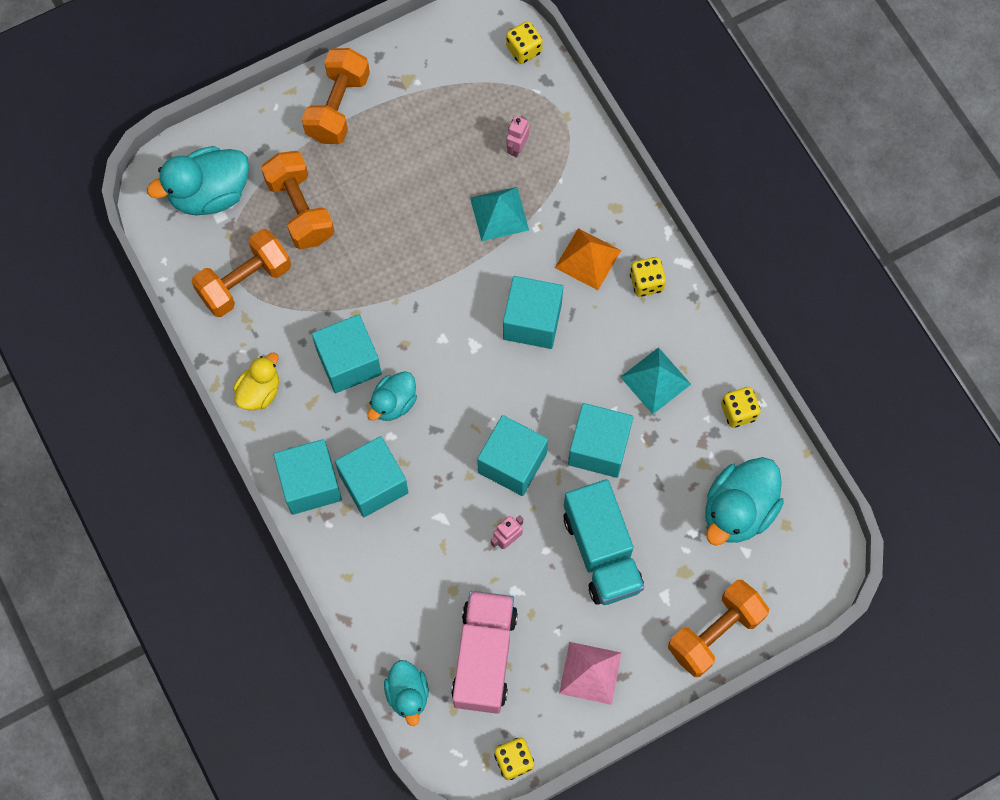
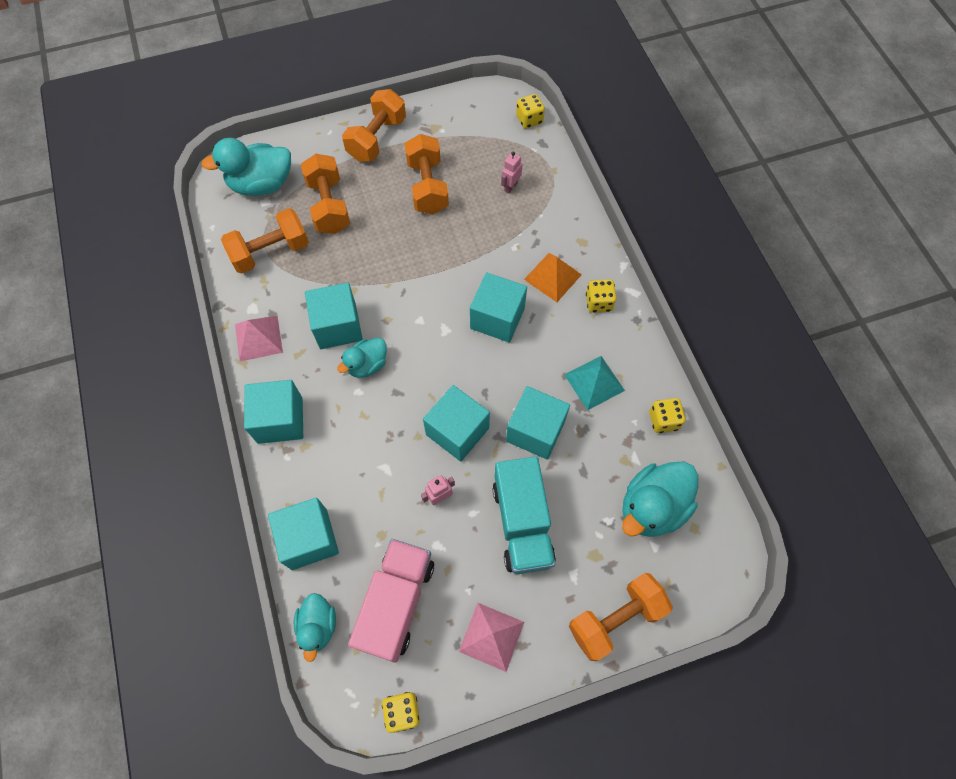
camera: 10 degrees right, 5 degrees down
yellow duck [233,352,279,410] -> pink pyramid [235,316,283,362]
turquoise cube [335,436,409,517] -> turquoise cube moved to [268,497,339,570]
turquoise pyramid [470,187,529,241] -> none
none -> orange dumbbell [405,134,449,214]

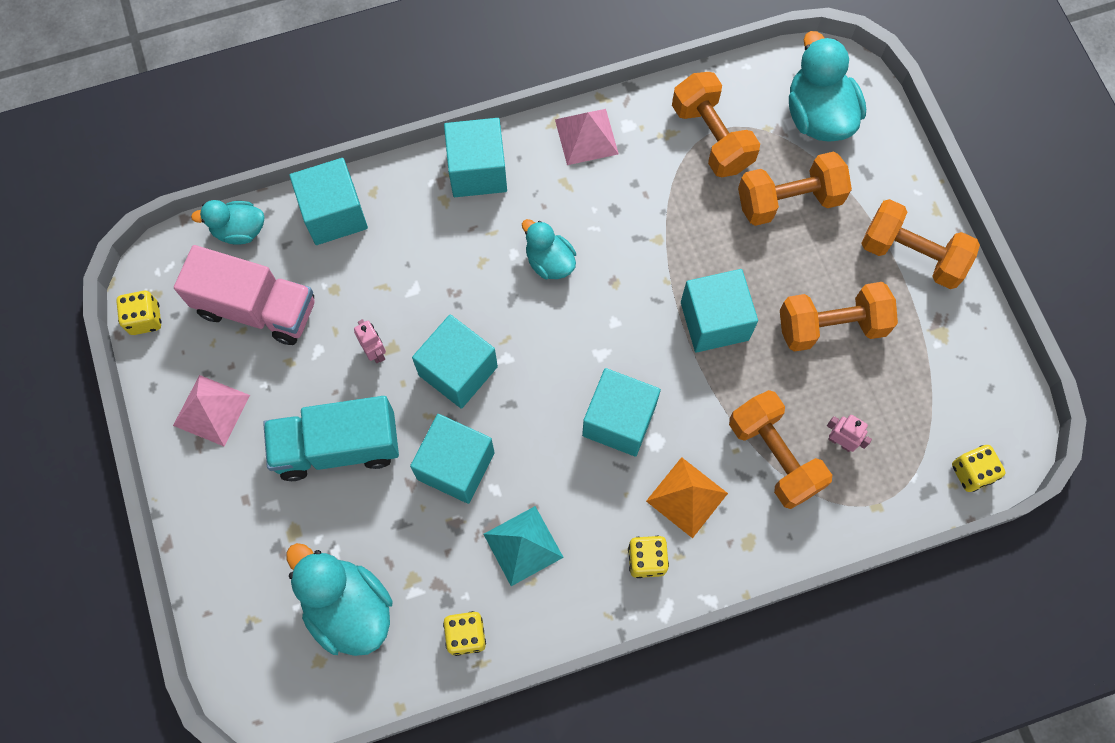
camera: 90 degrees right, 5 degrees up
turquoise cube [305,283,363,349] -> turquoise cube moved to [681,269,758,353]
orange dumbbell [569,573,673,661] -> orange dumbbell moved to [729,390,832,509]

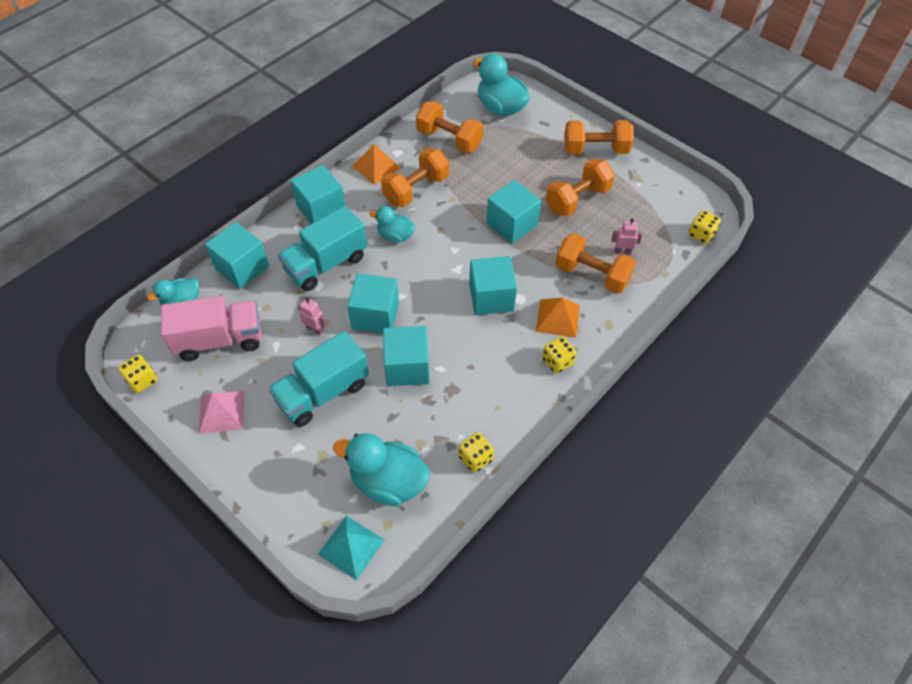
camera: 30 degrees left, 15 degrees down
turquoise pyramid [483,506,564,586] -> turquoise pyramid moved to [318,516,384,580]
pink pyramid [555,109,619,165] -> orange pyramid [352,144,401,185]
orange dumbbell [738,151,852,226] -> orange dumbbell moved to [381,148,449,207]
none -> turquoise truck [278,206,367,291]

